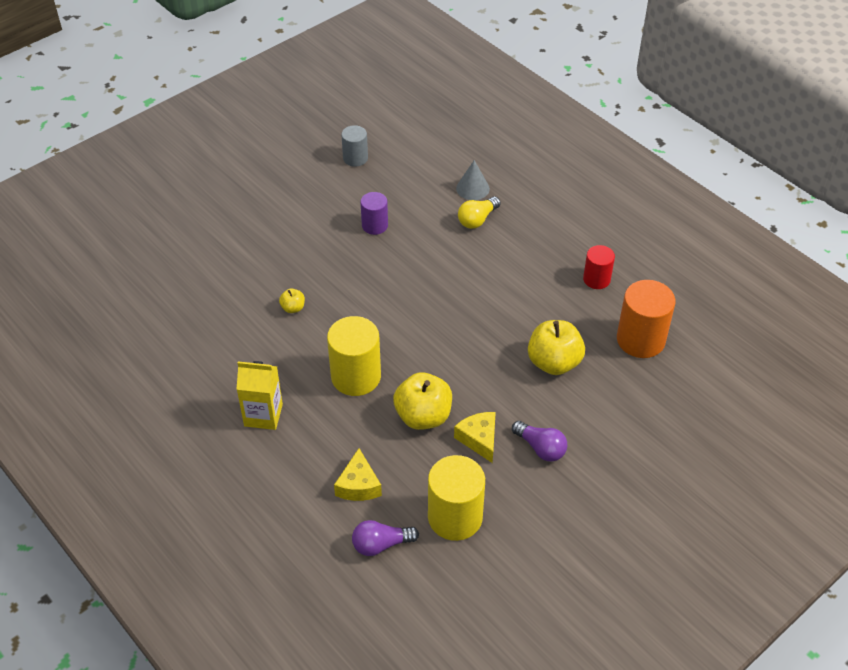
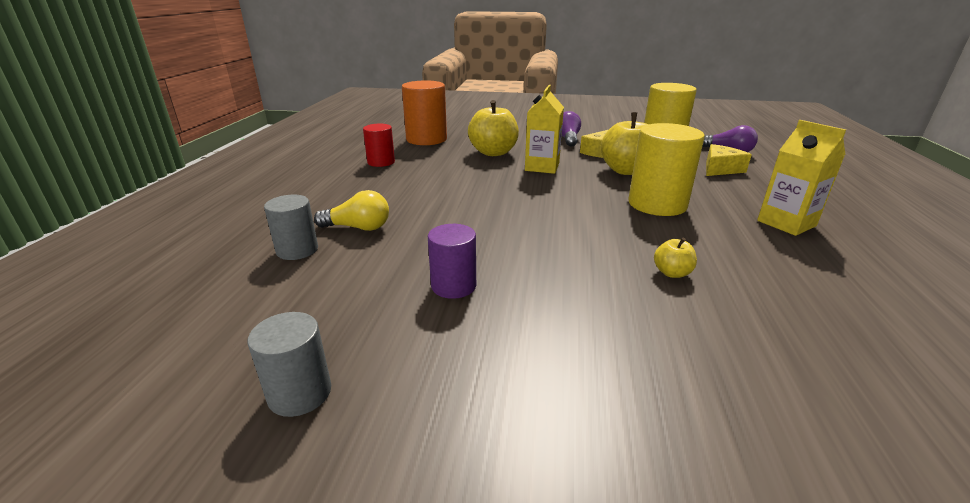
camera: 130 degrees left, 20 degrees down
grey cone [456,160,490,200] -> grey cylinder [264,195,318,260]
none -> yellow carton [525,85,564,174]

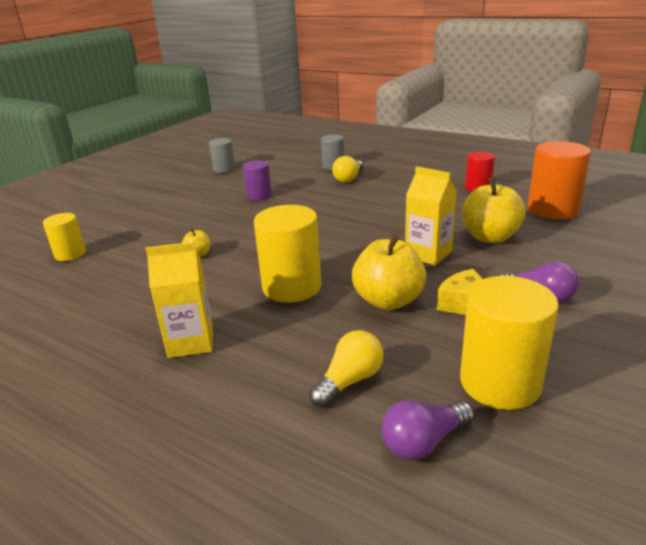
camera: 115 degrees right, 0 degrees up
yellow cheese [706,144,752,176] -> yellow light bulb [309,330,383,407]
none -> yellow cylinder [43,213,86,261]

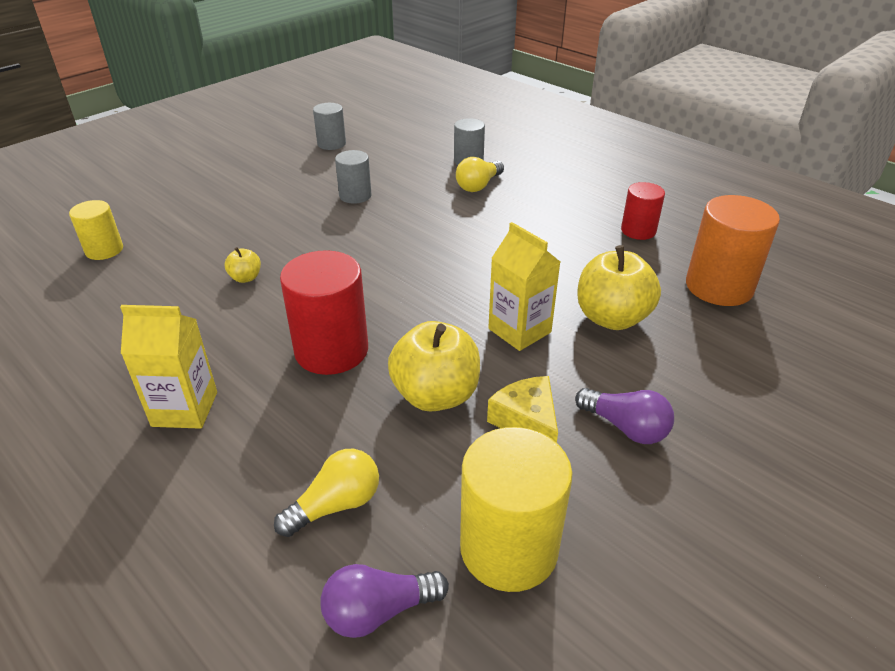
camera: 10 degrees right, 10 degrees up
purple cylinder [243,160,272,200] -> grey cylinder [335,150,371,204]
yellow cylinder [254,205,322,303] -> red cylinder [280,250,368,375]

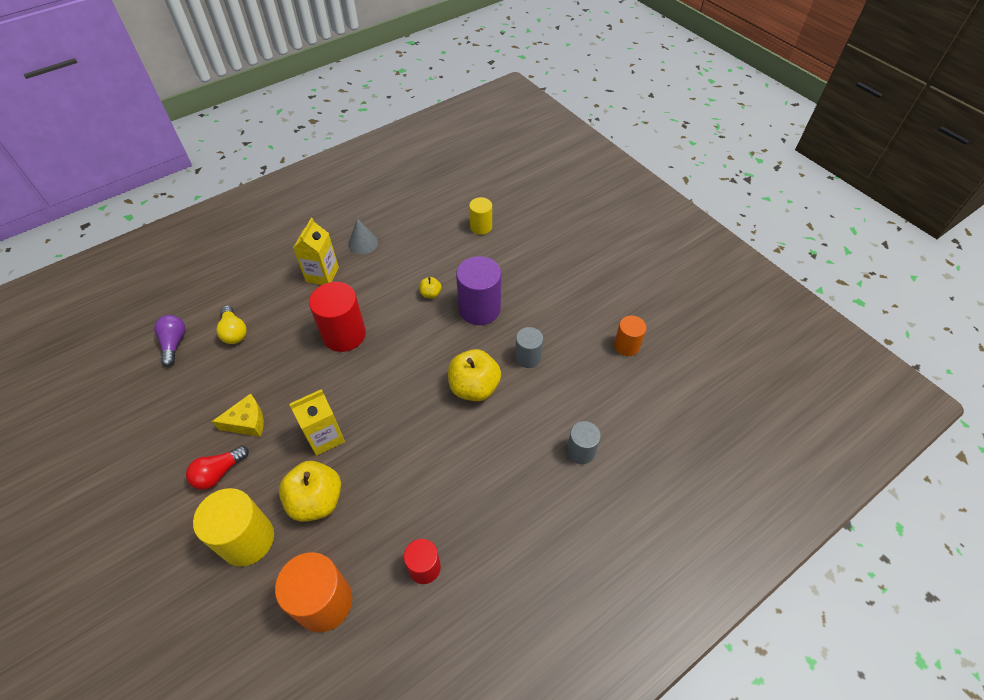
camera: 100 degrees right, 15 degrees up
grey cylinder [313,103,346,150] -> orange cylinder [614,316,646,356]
yellow apple [388,321,480,412] -> yellow apple moved to [448,349,501,401]
yellow light bulb [456,157,504,192] -> none
yellow cylinder [460,427,572,592] -> yellow cylinder moved to [193,488,274,567]
purple light bulb [575,388,674,444] -> red light bulb [186,446,249,490]
none -> grey cone [348,218,378,254]
none -> purple cylinder [456,256,501,325]

